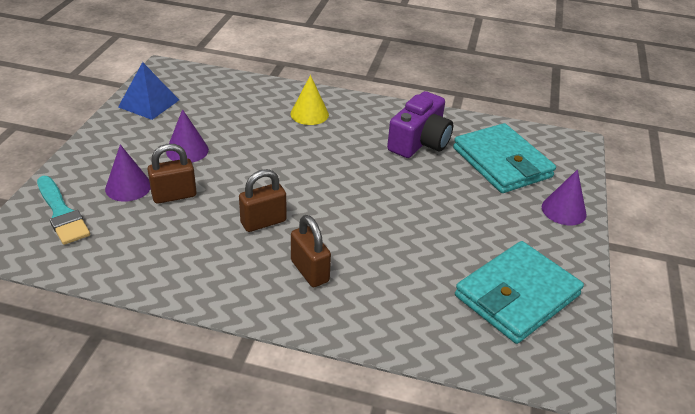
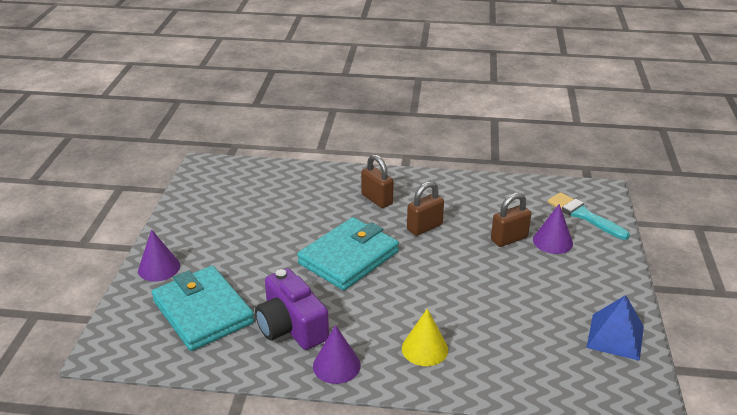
camera: 175 degrees right, 5 degrees down
purple cone [166,109,209,163] -> purple cone moved to [313,325,361,384]
purple camera [387,91,453,158] -> purple camera turned 60 degrees counterclockwise [255,268,329,350]
turquoise wallet [455,241,584,344] -> turquoise wallet moved to [297,217,399,290]

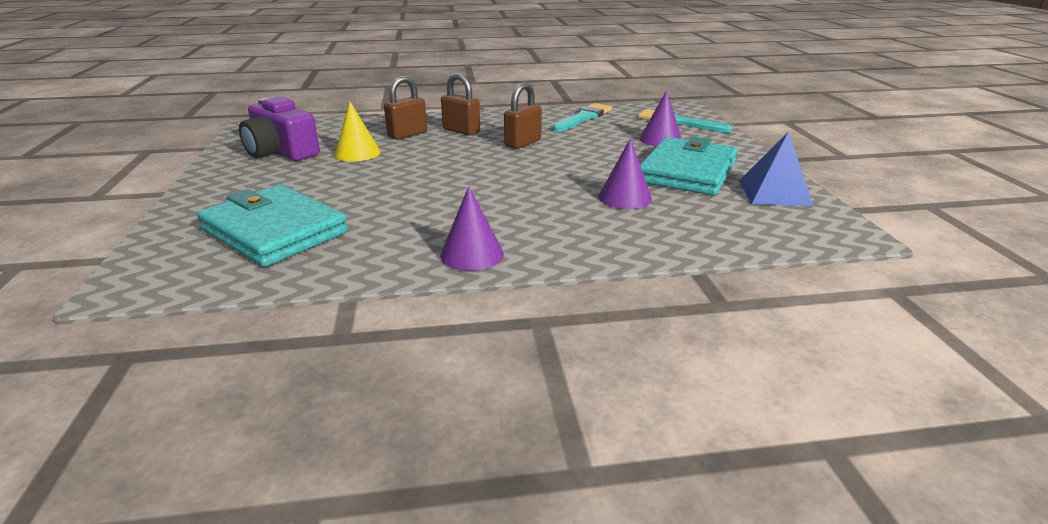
camera: 15 degrees left, 5 degrees down
purple cone [138,230,180,282] -> purple cone moved to [598,138,652,209]
purple camera [255,268,329,350] -> purple camera moved to [239,96,320,161]
turquoise wallet [297,217,399,290] -> turquoise wallet moved to [640,137,738,196]
yellow cone [402,309,448,366] -> yellow cone moved to [334,102,380,162]
brown padlock [491,193,531,247] -> brown padlock moved to [384,76,427,140]
none -> turquoise brush [552,103,612,132]

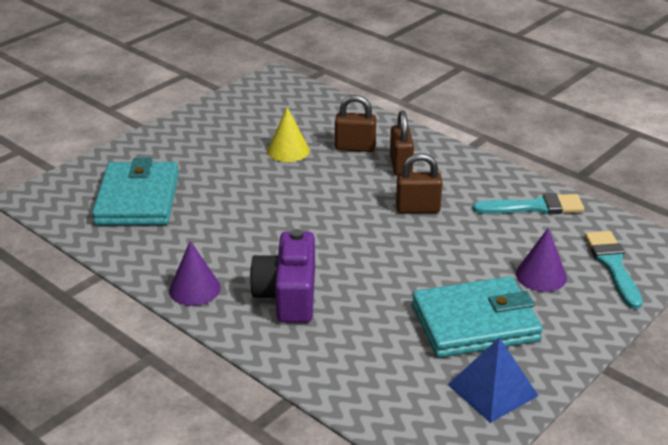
camera: 50 degrees right, 5 degrees up
purple camera [239,96,320,161] -> purple camera moved to [250,229,315,323]
purple cone [598,138,652,209] -> none

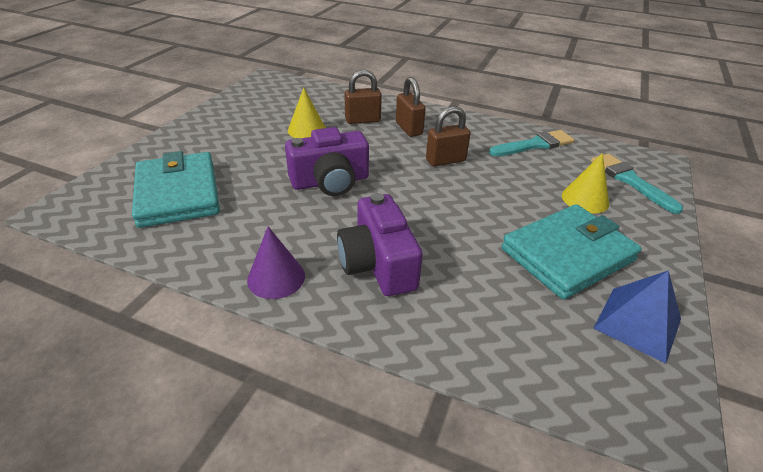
camera: 20 degrees left, 5 degrees up
purple cone [516,228,567,292] -> yellow cone [562,153,609,214]
none -> purple camera [285,127,369,196]

